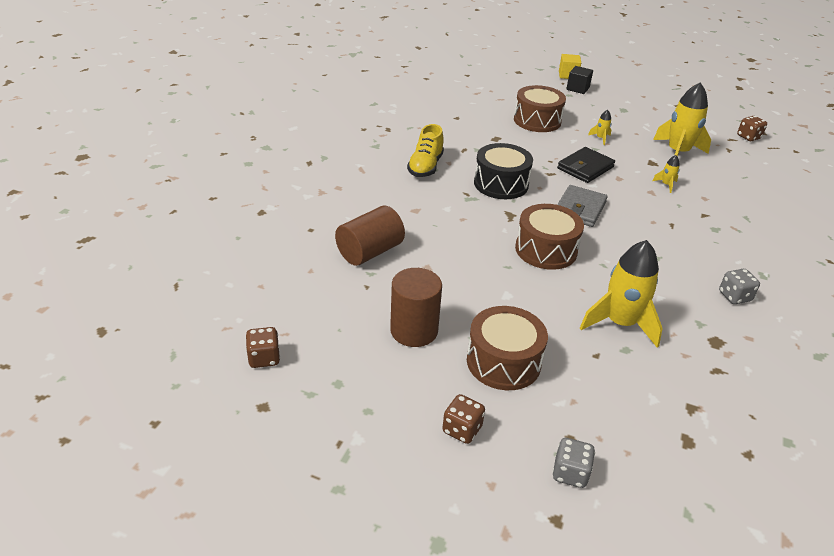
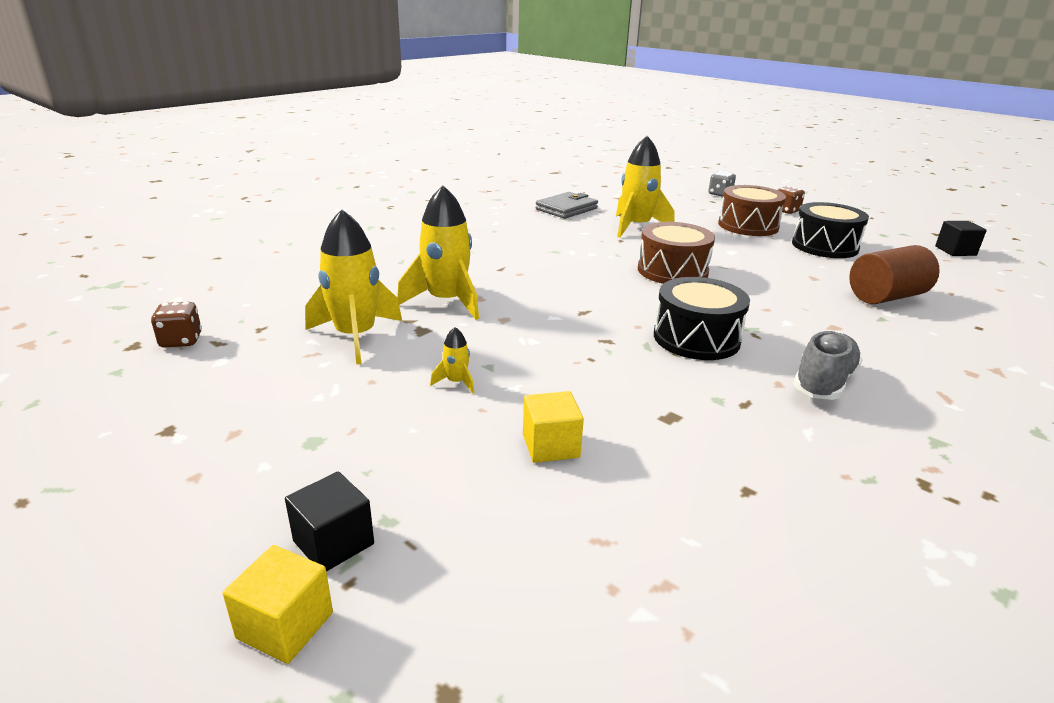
camera: 160 degrees left, 10 degrees down
brown dice [246,327,280,368] -> black cube [935,221,987,256]
brown cylinder [390,268,442,347] -> black drum [792,202,869,258]
yellow shoe [407,124,444,177] -> grey shoe [793,331,863,400]
brown drum [514,85,566,132] -> yellow cube [523,391,584,463]
black wallet [557,147,615,183] -> none
grey wallet [557,185,607,227] -> grey wallet moved to [536,192,598,219]
yellow rocket [652,155,680,193] -> yellow rocket [397,185,479,320], size x2.33
grey dice [719,269,760,304] -> none

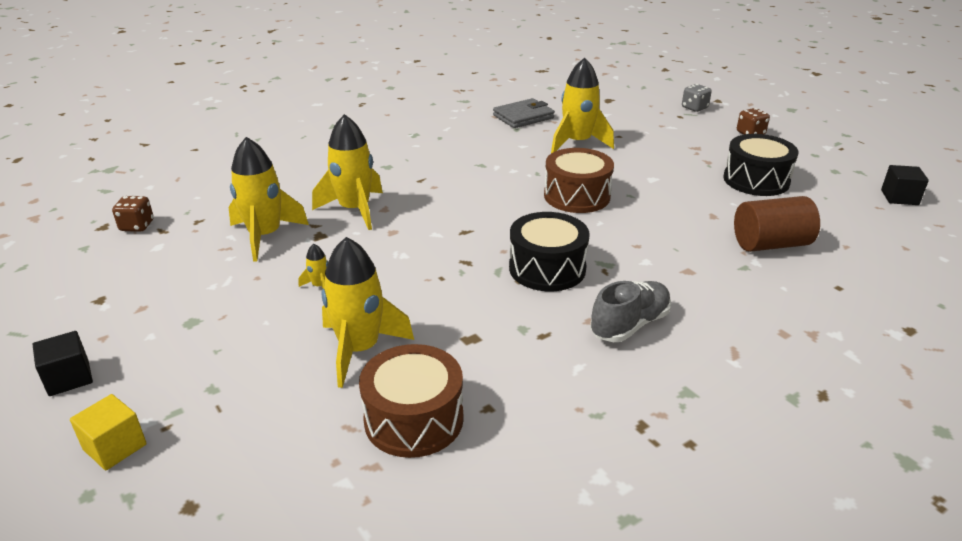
camera: 15 degrees right, 5 degrees up
black cube [285,472,374,572] -> black cube moved to [33,331,93,396]
yellow cube [523,391,584,463] -> yellow rocket [322,237,414,388]
brown drum [718,185,786,236] -> brown drum moved to [359,344,464,458]

